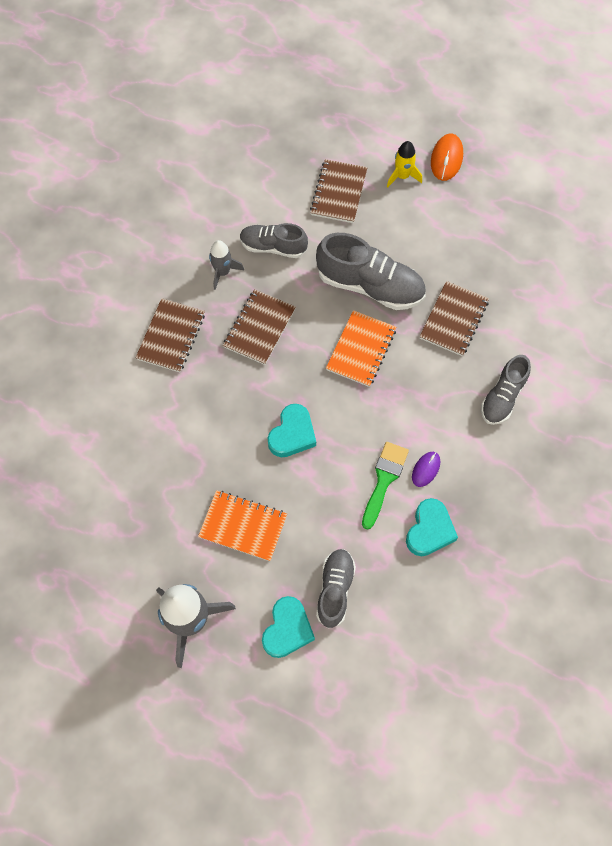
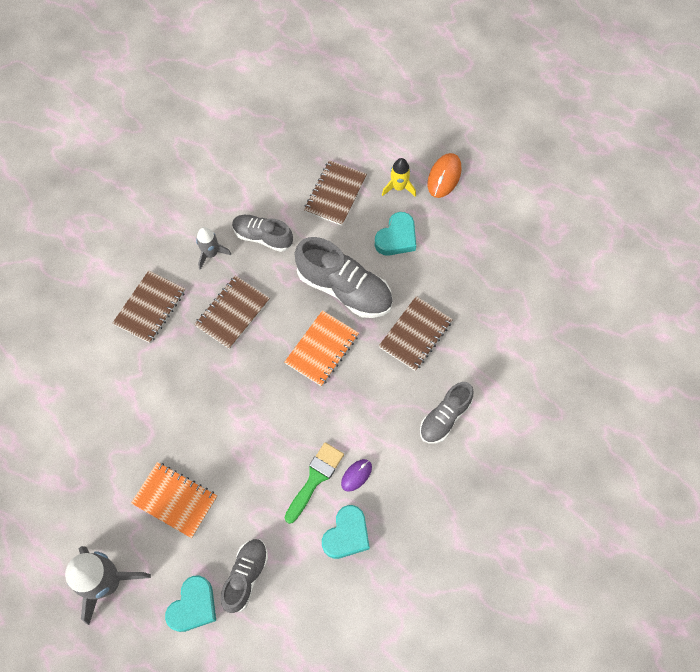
camera: 10 degrees right, 0 degrees up
turquoise heart [267,404,316,457] -> turquoise heart moved to [375,212,416,256]

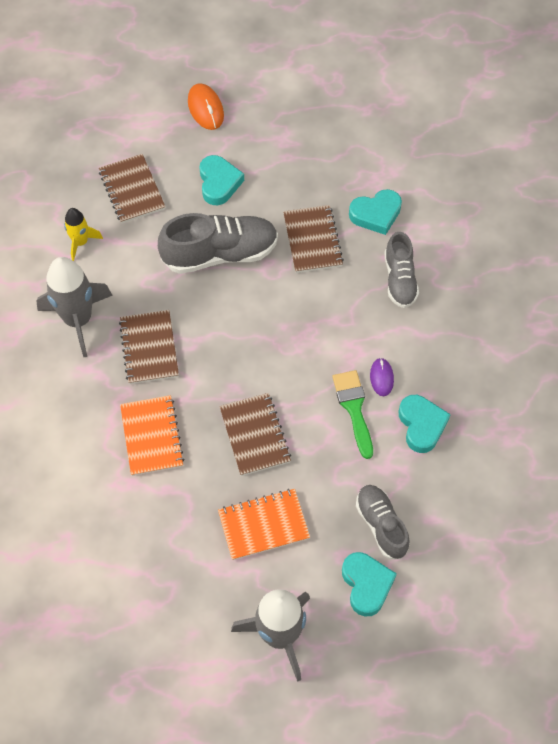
camera: 45 degrees left, 5 degrees down
brown notebook [113,270,185,343] -> brown notebook moved to [219,393,291,476]
grey rocket [196,227,231,270] -> grey rocket [36,257,113,357], size x1.86
grey shoe [232,215,293,252] -> none
orange notebook [285,310,359,386] -> orange notebook moved to [120,395,184,476]
yellow rocket [382,158,416,197] -> yellow rocket moved to [64,208,103,261]
none -> turquoise heart [349,189,402,235]

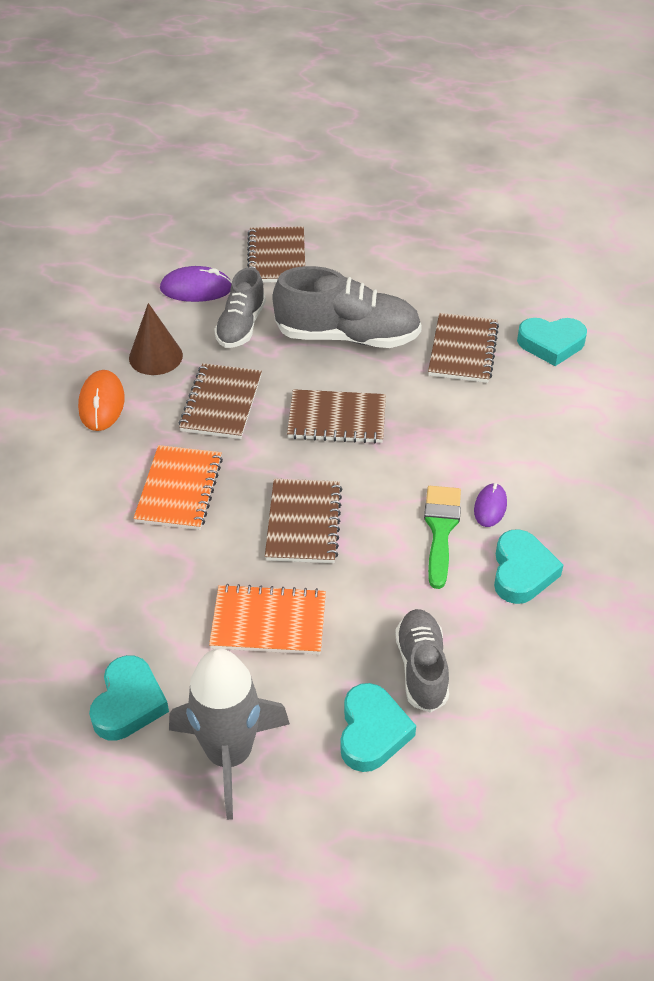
camera: 20 degrees right, 15 degrees down
grey rocket [36,257,113,357] -> brown cone [129,303,183,375]
yellow rocket [64,208,103,261] -> purple mouse [160,266,232,302]
orange mouse [188,83,224,130] -> orange mouse moved to [78,370,125,431]
turquoise heart [199,155,244,205] -> turquoise heart moved to [89,655,169,741]
grey shoe [384,232,419,308] -> grey shoe moved to [214,267,266,348]
none -> brown notebook [287,389,386,443]

